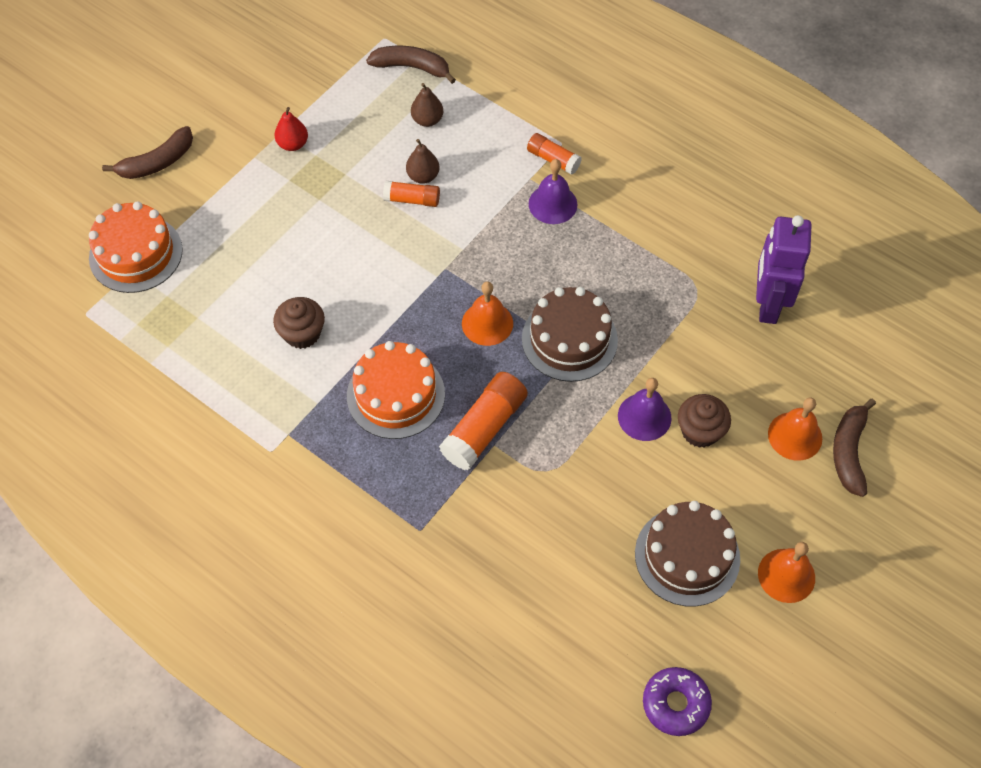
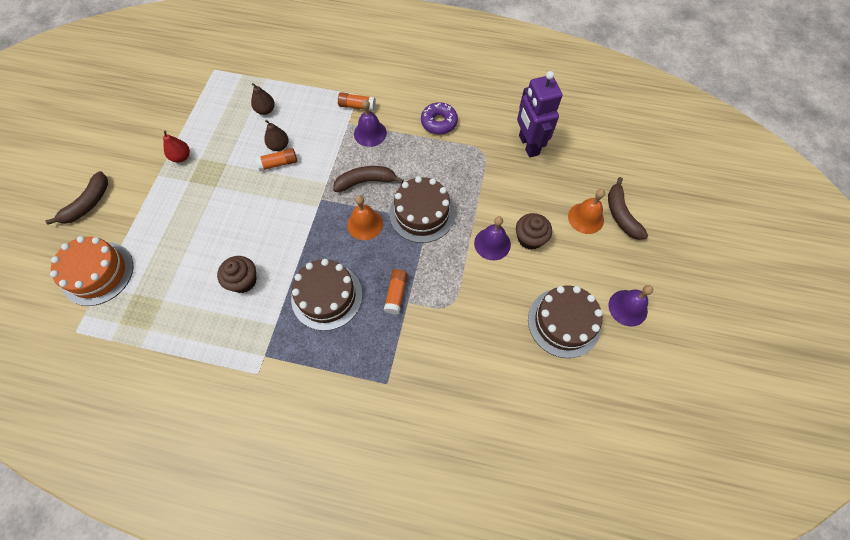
camera: 25 degrees left, 5 degrees up
orange cake [347,341,445,439] -> brown cake [291,259,362,331]
brown banana [366,46,456,84] -> brown banana moved to [333,166,404,192]
orange glue stick [439,372,528,470] -> orange glue stick [384,269,408,314], size x0.59
purple donut [643,667,712,736] -> purple donut moved to [421,102,458,134]
orange bell [758,542,815,603] -> purple bell [609,285,653,327]

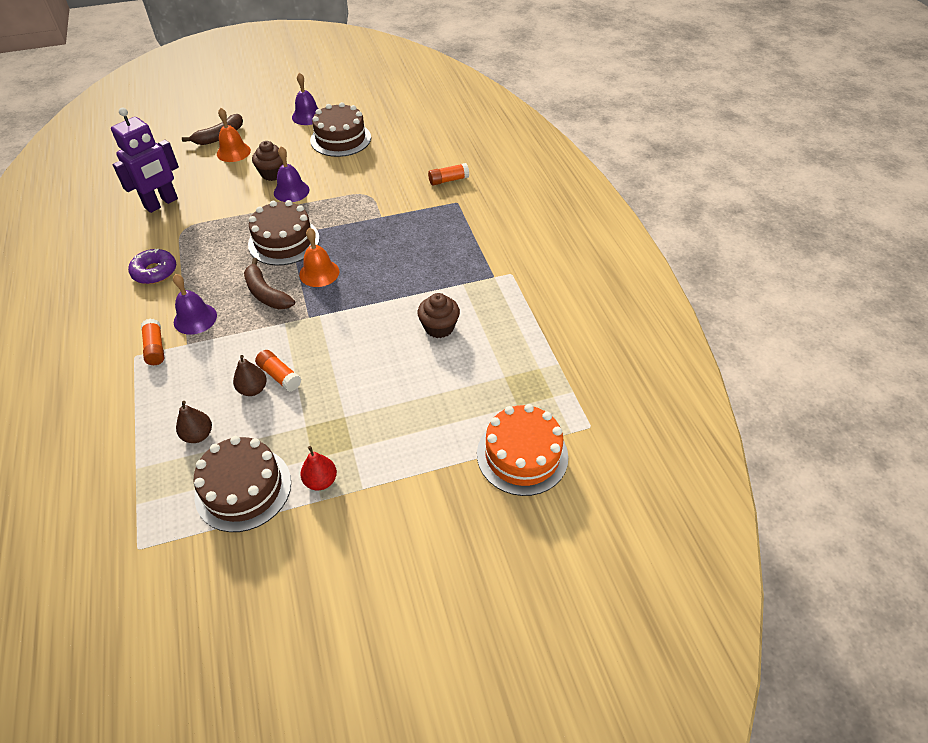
camera: 120 degrees left, 15 degrees down
brown banana [45,171,108,225] -> none
brown cake [291,259,362,331] -> brown cake moved to [194,436,291,532]
orange glue stick [384,269,408,314] -> orange glue stick moved to [428,163,469,185]

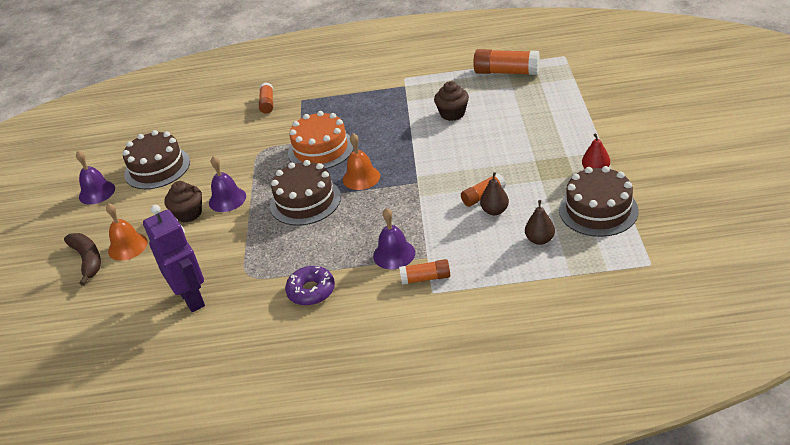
camera: 70 degrees left, 10 degrees down
brown banana [244,258,295,309] -> none
orange cake [477,404,568,496] -> orange cake moved to [288,111,354,169]
none -> orange glue stick [473,49,540,75]

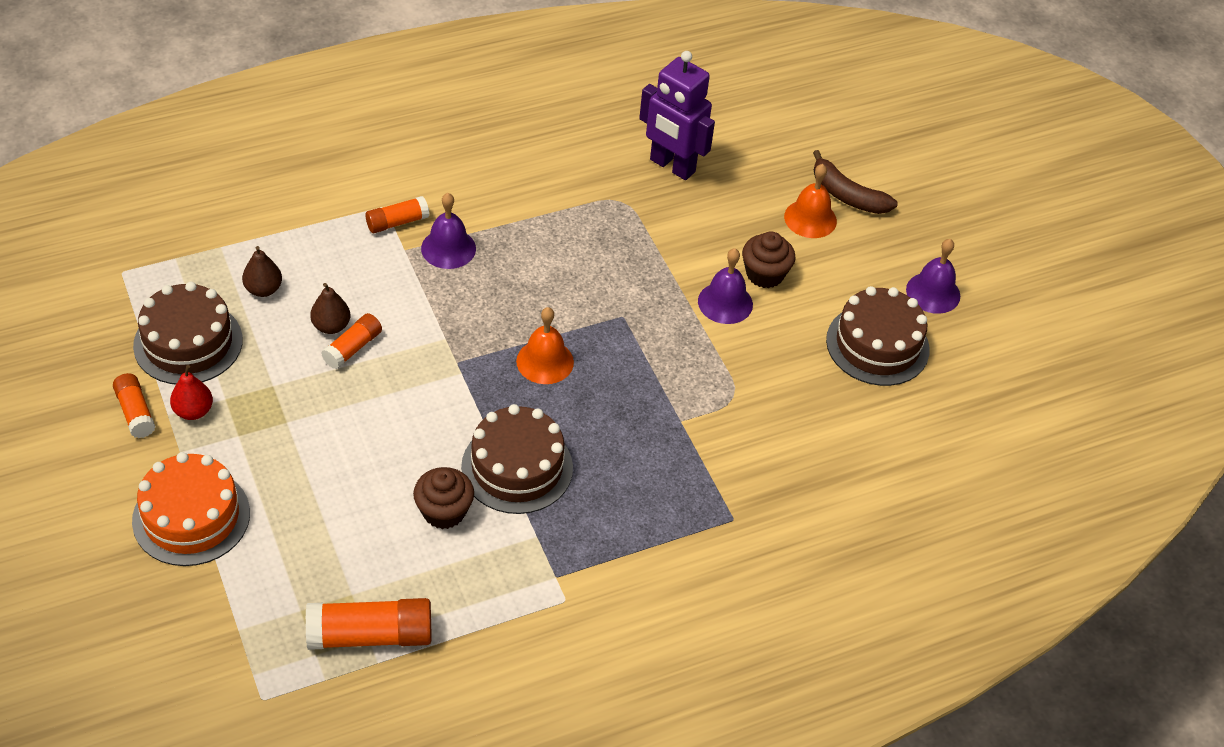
camera: 150 degrees right, 10 degrees up
orange glue stick [259,82,273,114] -> orange glue stick moved to [113,373,155,438]
brown cake [270,160,341,226] -> brown cake moved to [461,404,573,514]
purple donut [285,266,335,306] -> none
orange cake [288,111,354,169] -> orange cake moved to [132,452,250,566]

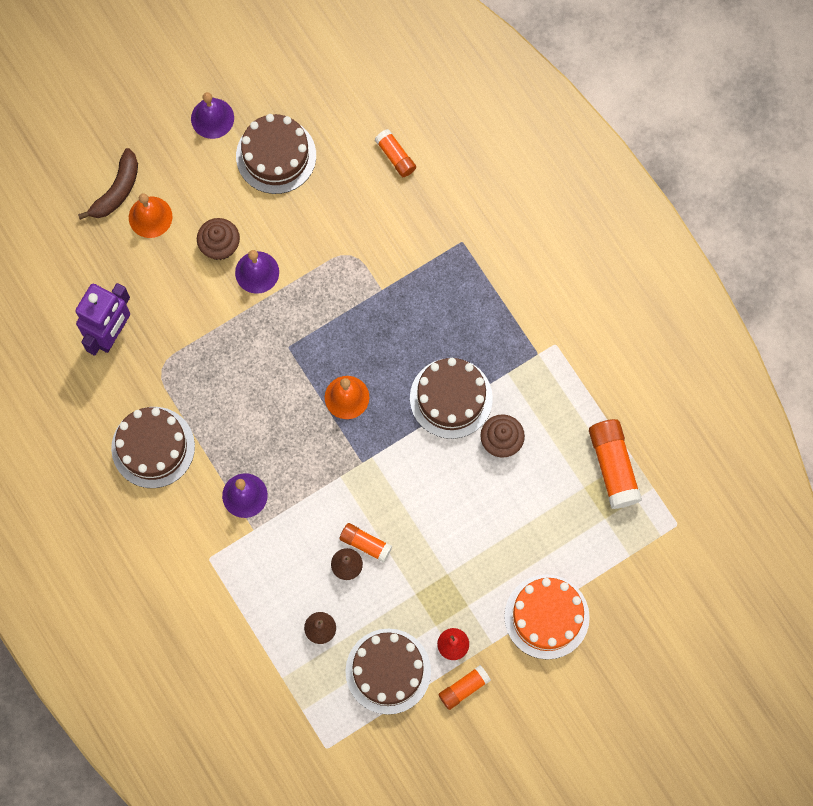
camera: 95 degrees left, 25 degrees up
orange glue stick [365,196,429,233] -> orange glue stick moved to [375,129,416,177]
none -> brown cake [111,407,195,488]

